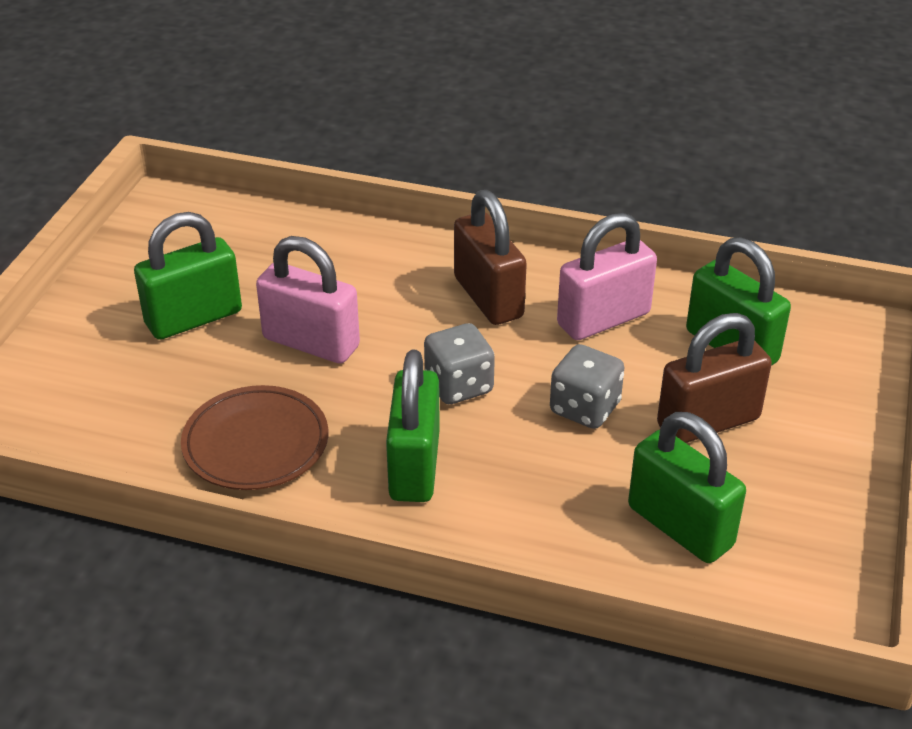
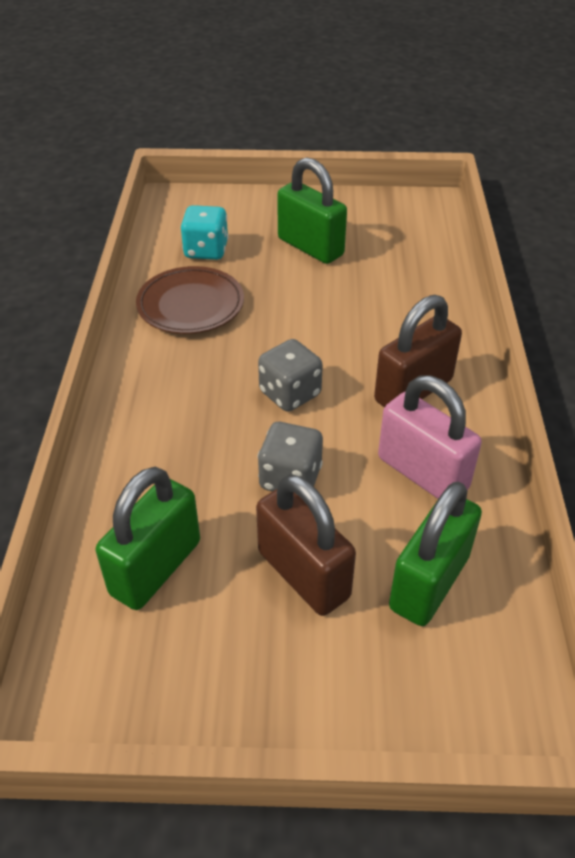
camera: 75 degrees right, 5 degrees up
pink padlock [256,236,360,364] -> none
green padlock [386,350,440,502] -> none
none -> turquoise dice [181,205,228,260]

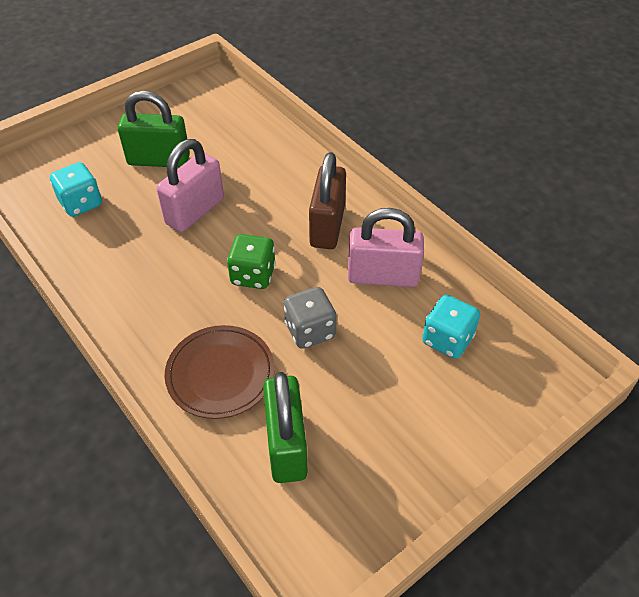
camera: 40 degrees left, 5 degrees up
brown plate [136,266,244,334] -> brown plate moved to [165,325,275,419]
brown padlock [256,474,356,616] -> none
grey dice [258,339,323,412] -> green dice [227,234,276,289]
green padlock [389,481,482,626] -> turquoise dice [422,295,480,359]
none -> pink padlock [156,139,224,232]

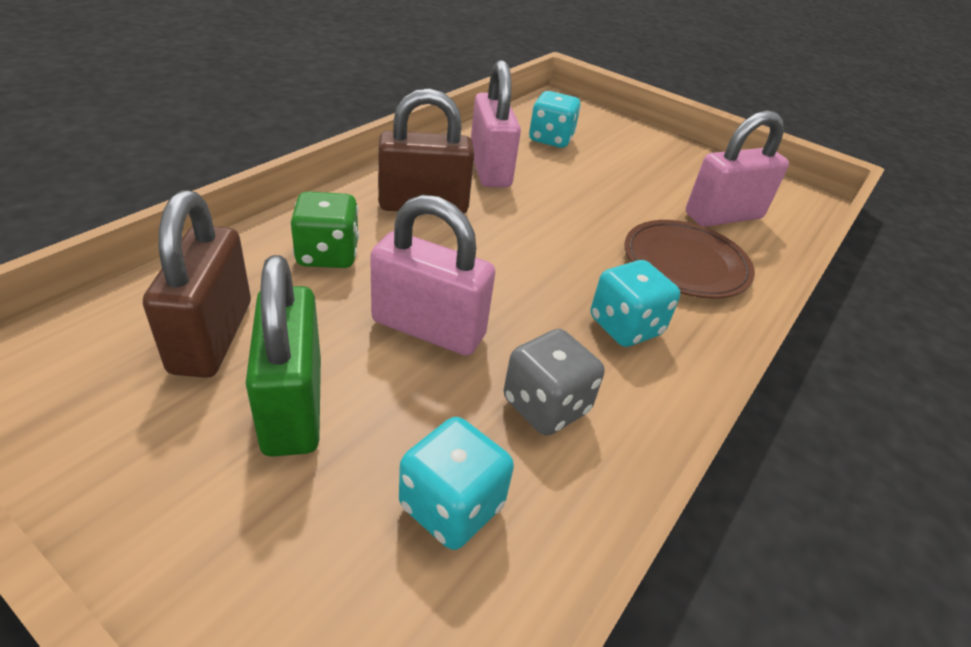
camera: 110 degrees left, 10 degrees down
green dice [227,234,276,289] -> green dice moved to [291,191,359,268]
green padlock [263,372,307,483] -> pink padlock [686,110,789,227]
grey dice [284,287,337,349] -> grey dice moved to [504,329,605,436]
none -> brown padlock [143,190,251,378]
none -> turquoise dice [591,260,680,347]

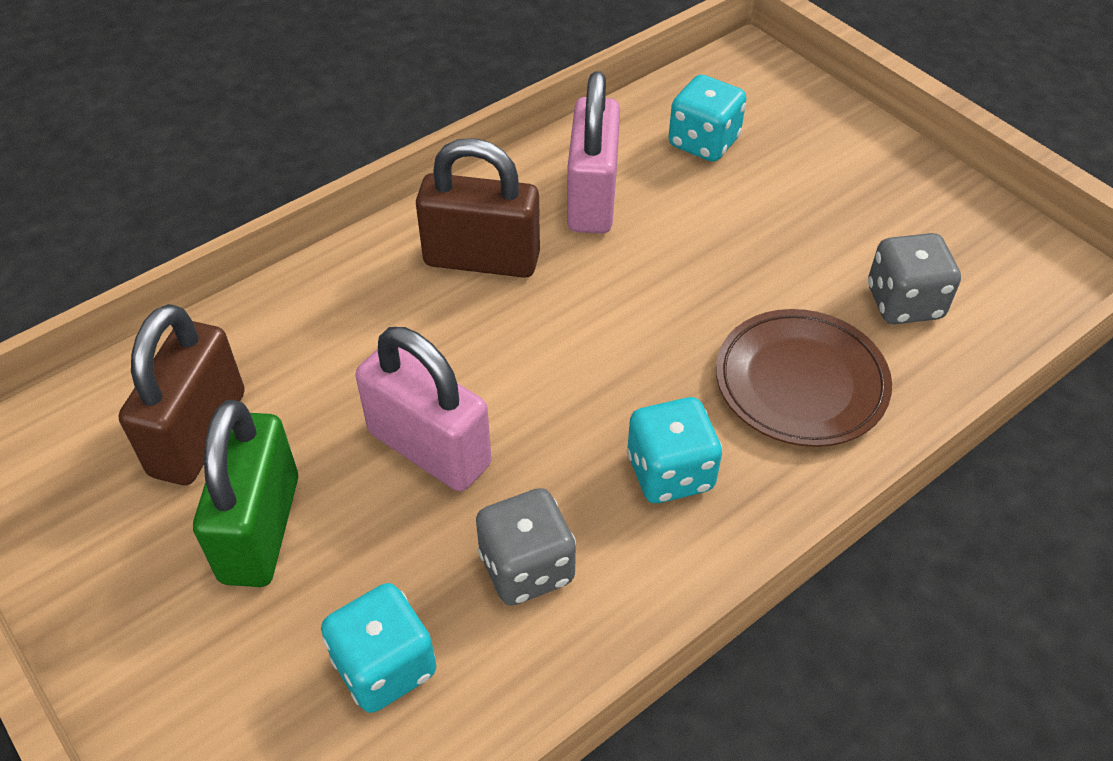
camera: 20 degrees right, 10 degrees up
green dice [291,191,359,268] -> none
pink padlock [686,110,789,227] -> grey dice [868,233,961,324]

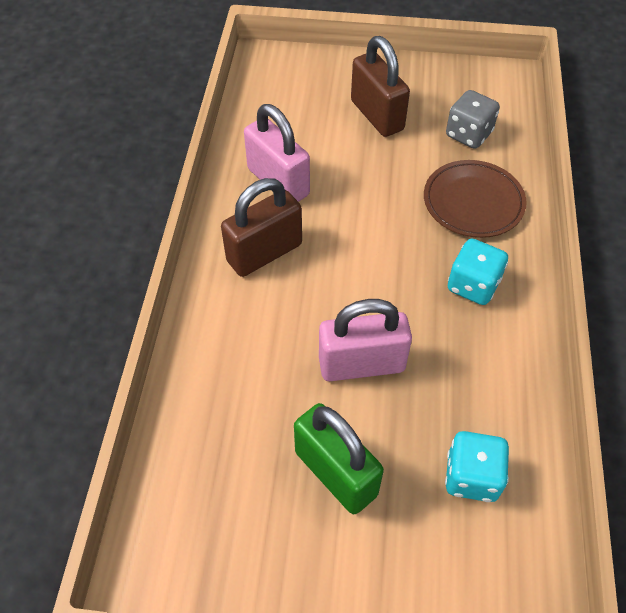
camera: 45 degrees left, 5 degrees up
brown padlock [118,304,245,485] -> brown padlock moved to [351,36,410,137]
grey dice [476,488,576,605] -> none
turquoise dice [669,75,747,162] -> none

